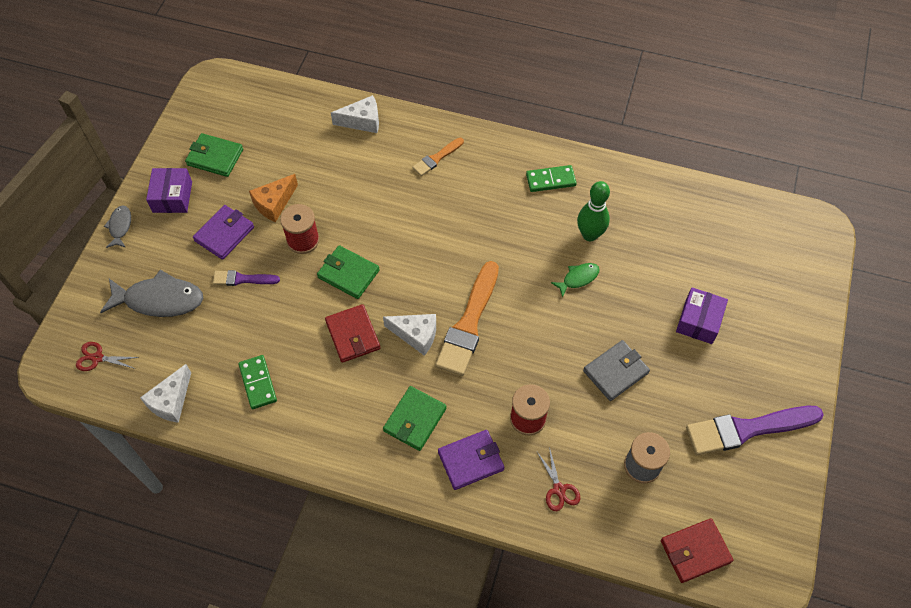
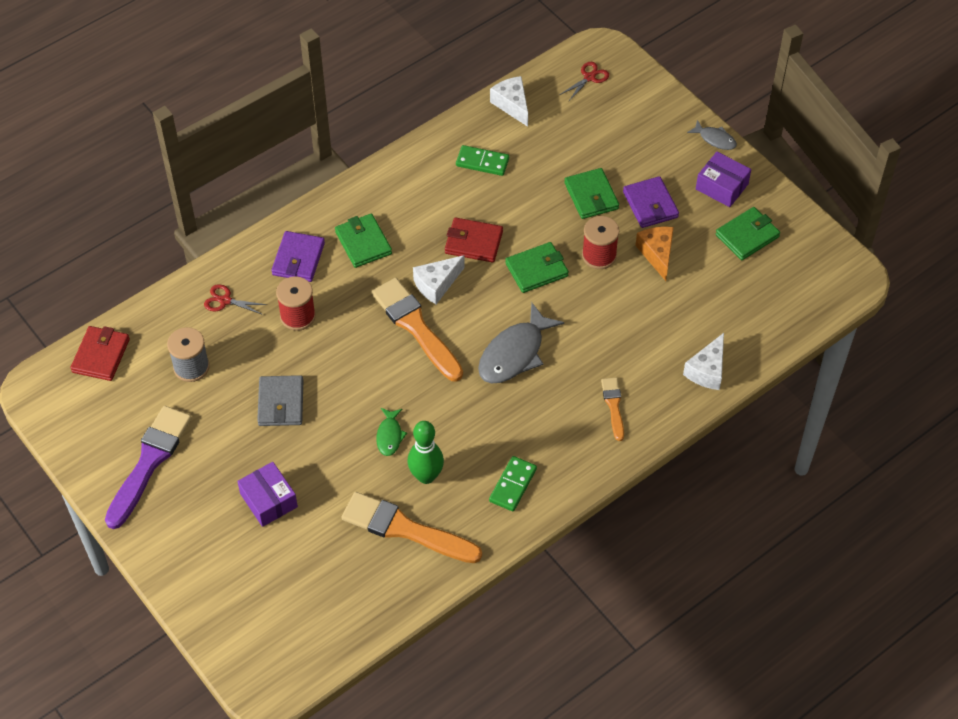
camera: 125 degrees right, 5 degrees down
grey fish [100,270,203,317] -> grey fish moved to [478,303,564,383]
purple brush [213,270,280,286] -> green wallet [564,168,619,219]
none -> orange brush [341,492,482,563]

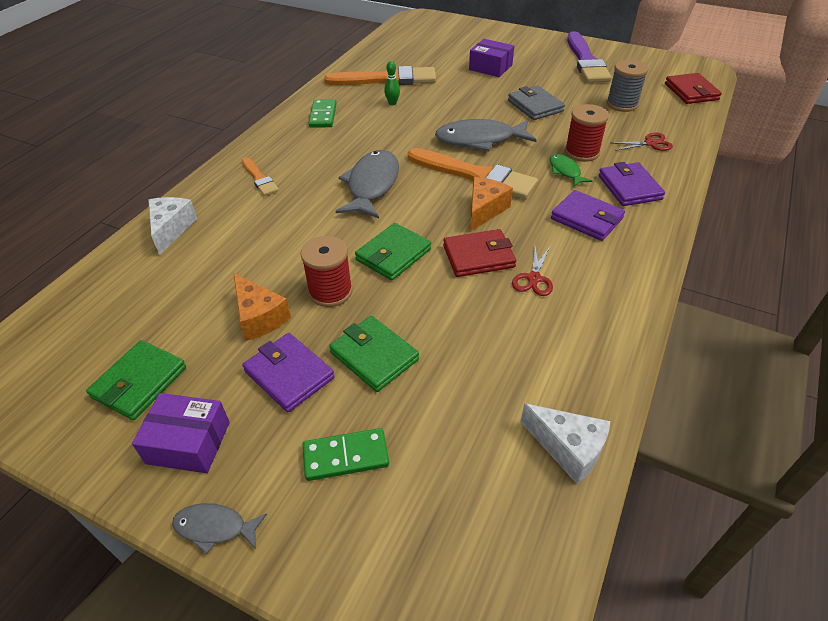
camera: 155 degrees right, 10 degrees down
green wallet [335,214,392,268] -> purple wallet [551,190,625,241]
green fish [376,408,407,456] -> green fish moved to [550,154,592,187]
green bowling pin [408,421,444,484] -> green bowling pin [384,61,400,105], size x0.53
white cheese [413,255,465,304] -> orange cheese [470,177,513,232]
green domino [456,145,509,176] -> green domino moved to [302,428,389,481]
red scissors [560,62,609,101] -> red scissors moved to [512,247,553,296]
none -> grey fish [435,119,537,151]

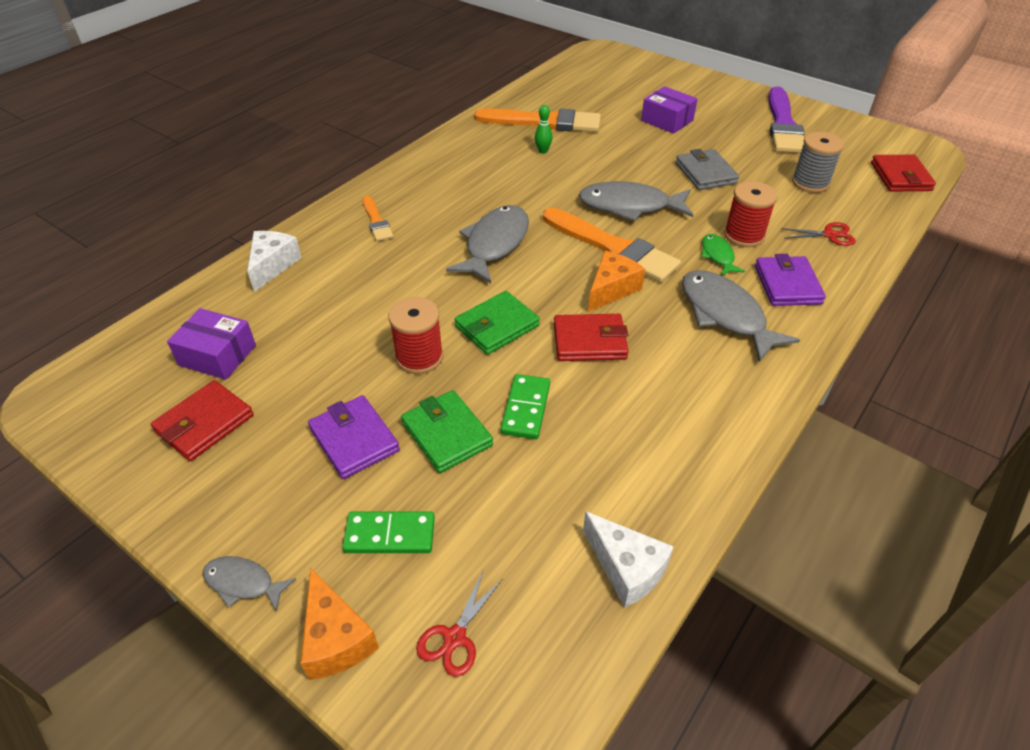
camera: 10 degrees right, 0 degrees up
green wallet [86,340,186,420] -> red wallet [151,380,254,461]
purple box [132,393,230,473] -> purple box moved to [167,308,256,380]
orange cheese [234,273,291,341] -> orange cheese moved to [300,568,379,680]
green domino [308,99,337,128] -> green domino moved to [500,374,550,439]
red scissors [512,247,553,296] -> red scissors moved to [416,571,503,677]
purple wallet [551,190,625,241] -> grey fish [682,270,800,362]

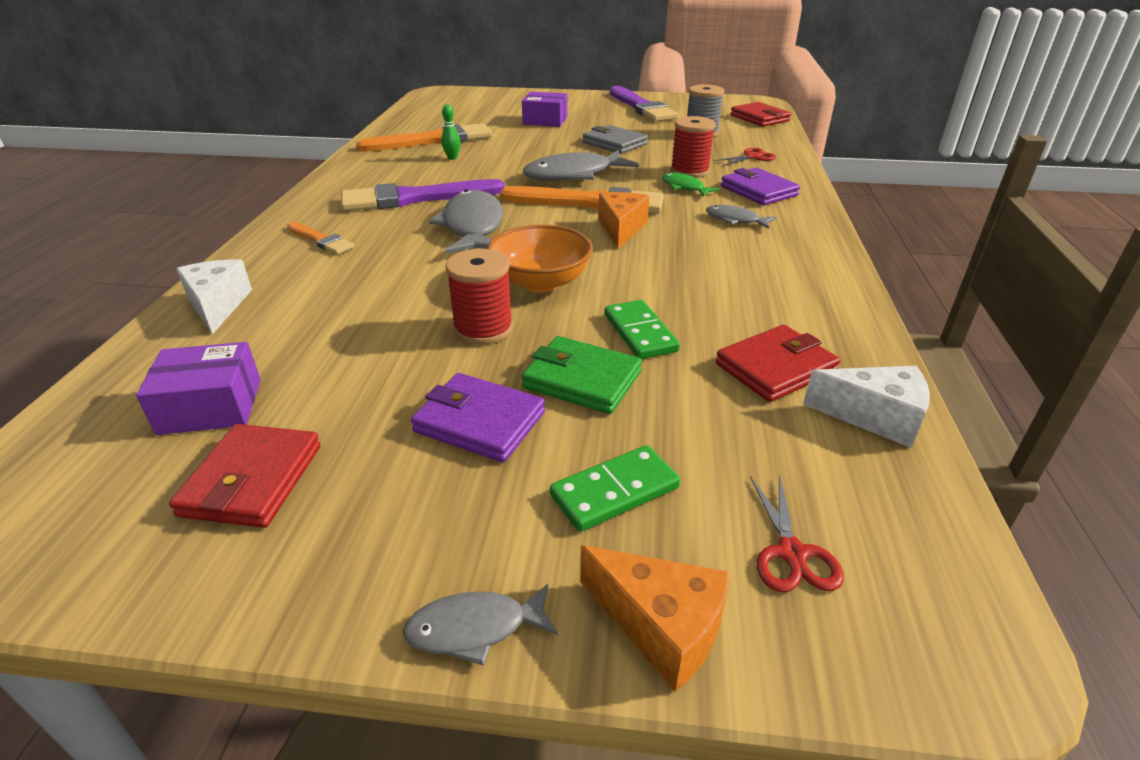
camera: 30 degrees left, 10 degrees down
green wallet [454,291,540,355] -> orange bowl [487,224,593,292]
red wallet [554,314,629,361] -> red wallet moved to [716,325,840,402]
grey fish [682,270,800,362] -> grey fish [706,205,776,229], size x0.52
none -> purple brush [341,179,505,211]

